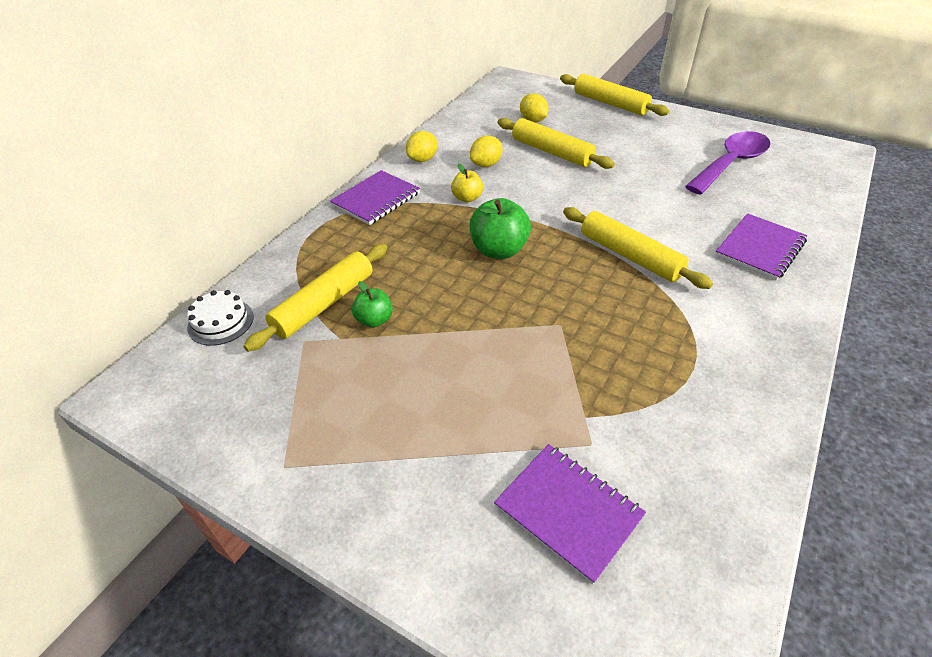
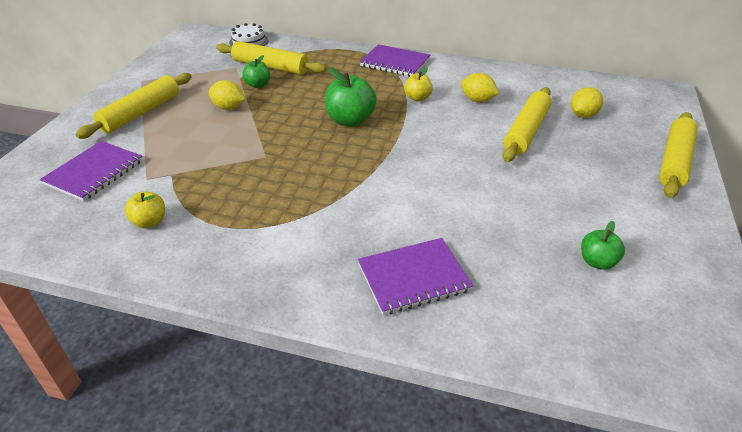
camera: 75 degrees right, 5 degrees down
yellow lemon [406,131,437,162] -> yellow lemon moved to [209,80,245,110]
yellow rolling pin [563,207,713,289] -> yellow rolling pin moved to [75,73,192,139]
purple spoon [685,131,771,195] -> green apple [581,221,625,270]
purple notebook [715,213,807,280] -> purple notebook turned 45 degrees counterclockwise [358,238,473,315]
none -> yellow apple [125,191,165,228]

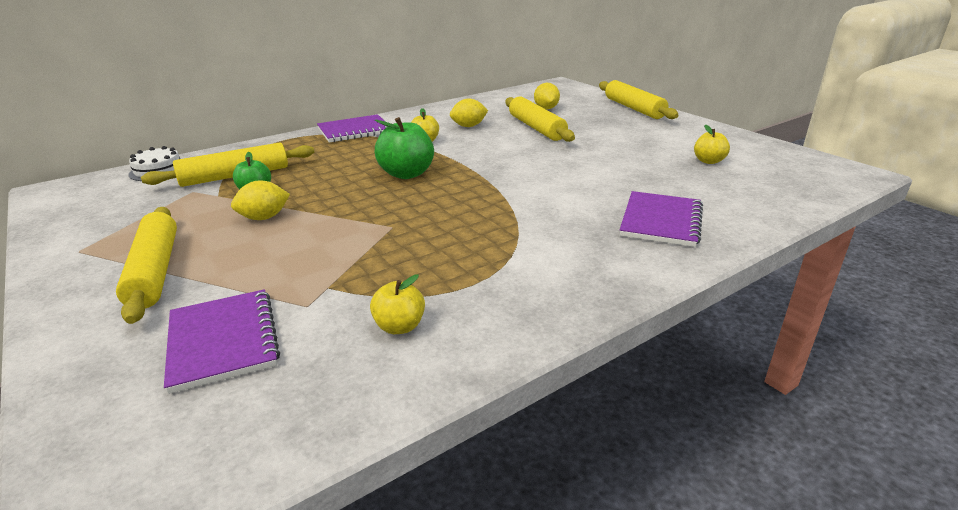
camera: 50 degrees left, 10 degrees down
green apple [581,221,625,270] -> yellow apple [694,125,730,164]

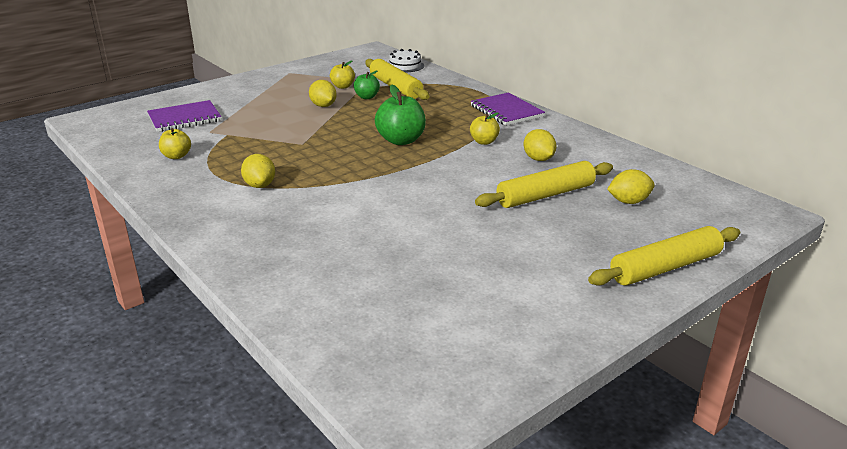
camera: 85 degrees right, 0 degrees up
yellow rolling pin [116,207,177,324] -> none
purple notebook [620,191,703,247] -> none
yellow apple [694,125,730,164] -> yellow apple moved to [330,60,355,89]
none -> yellow lemon [241,154,275,188]

